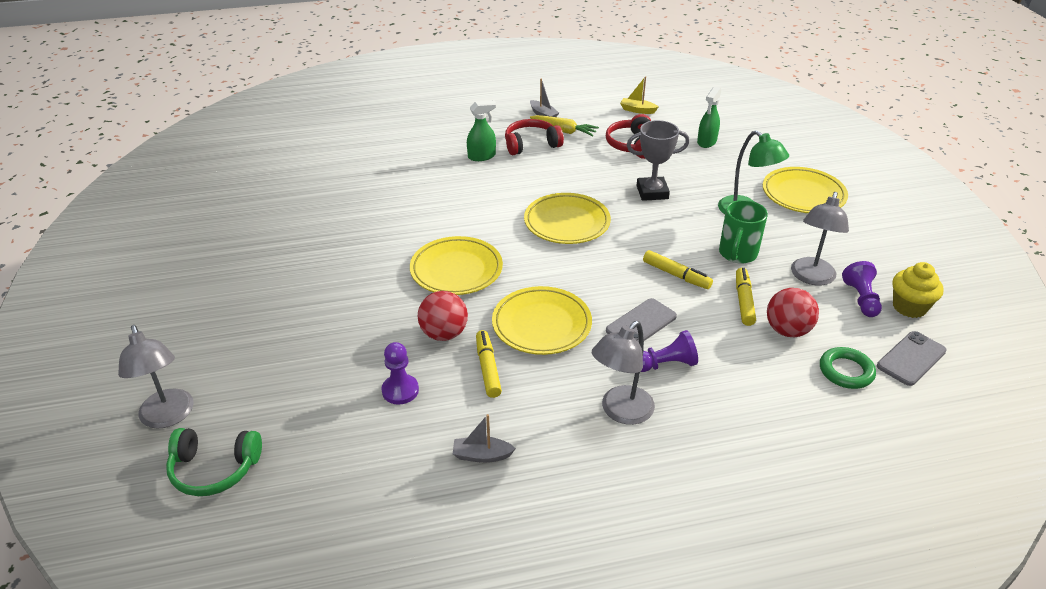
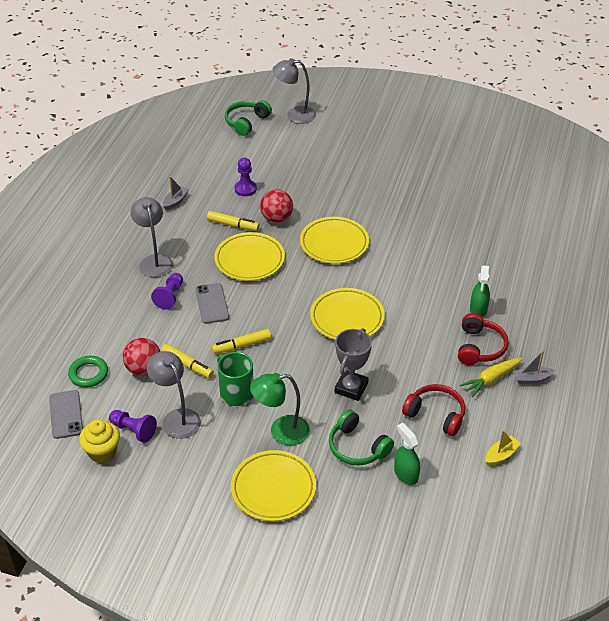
camera: 120 degrees right, 5 degrees up
none -> green headphones [329,409,394,466]

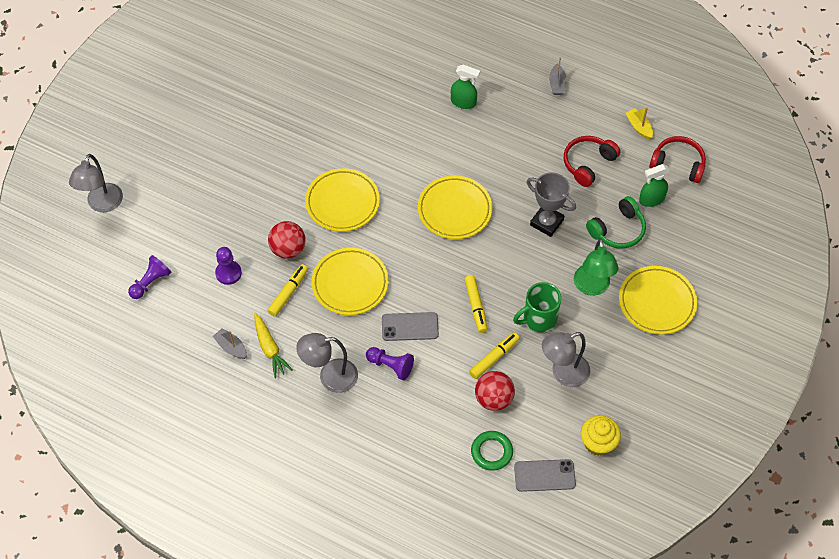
camera: 80 degrees left, 15 degrees up
purple pawn [109,410,157,443] -> purple pawn moved to [128,255,171,299]
green headphones [225,100,272,136] -> none
red headphones [458,313,508,365] -> red headphones moved to [649,136,706,183]
yellow carrot [460,358,522,397] -> yellow carrot moved to [254,313,293,378]

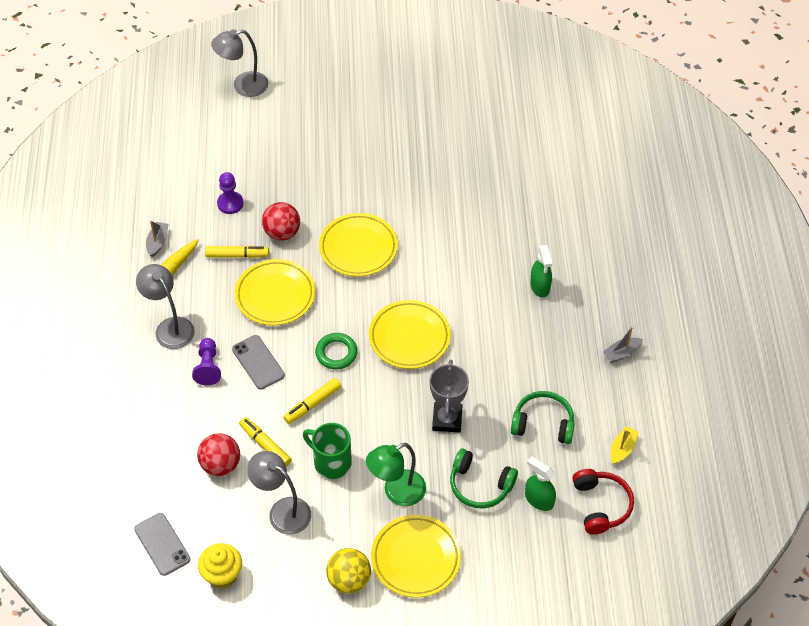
camera: 60 degrees right, 5 degrees down
purple pawn [128,255,171,299] -> none
yellow marker [469,332,520,379] -> yellow marker turned 150 degrees counterclockwise [239,417,292,467]
green ring [471,431,513,471] -> green ring moved to [315,333,358,370]
red headphones [564,136,621,187] -> green headphones [511,391,575,444]
none -> yellow ball [326,548,371,593]

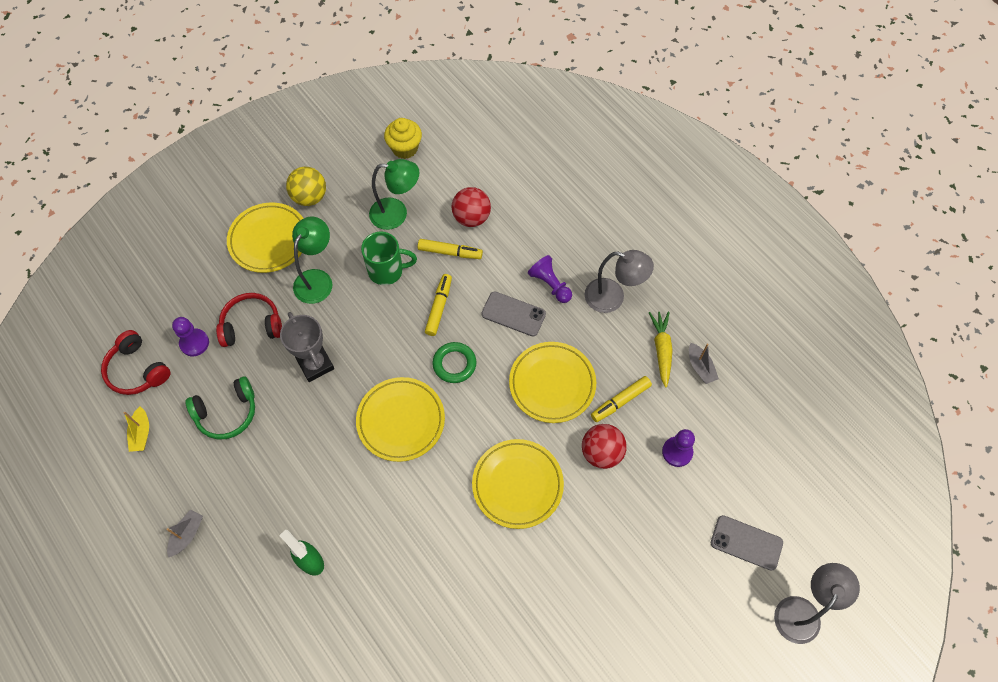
camera: 145 degrees right, 10 degrees up
grey phone [134,513,190,576] -> grey phone moved to [711,515,783,571]
grey lamp [247,451,311,535] -> green lamp [369,159,419,230]
green headphones [450,449,518,508] -> red headphones [216,293,282,347]
green spray bottle [525,456,556,511] -> purple pawn [172,317,209,356]

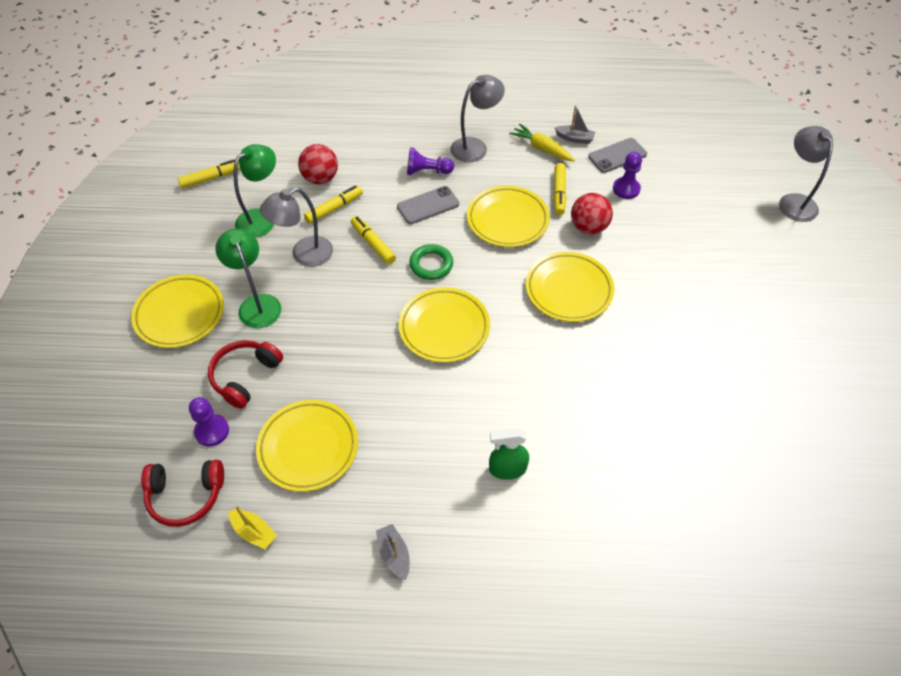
camera: 50 degrees left, 10 degrees down
green headphones [185,376,255,439] -> yellow plate [256,400,358,492]
grey trophy [280,312,334,382] -> none
yellow ball [286,167,326,206] -> none
green mug [361,231,417,285] -> grey lamp [260,188,333,267]
yellow cupcake [384,118,422,159] -> yellow marker [178,159,241,189]
grey phone [711,515,783,571] -> grey phone moved to [588,138,647,173]

